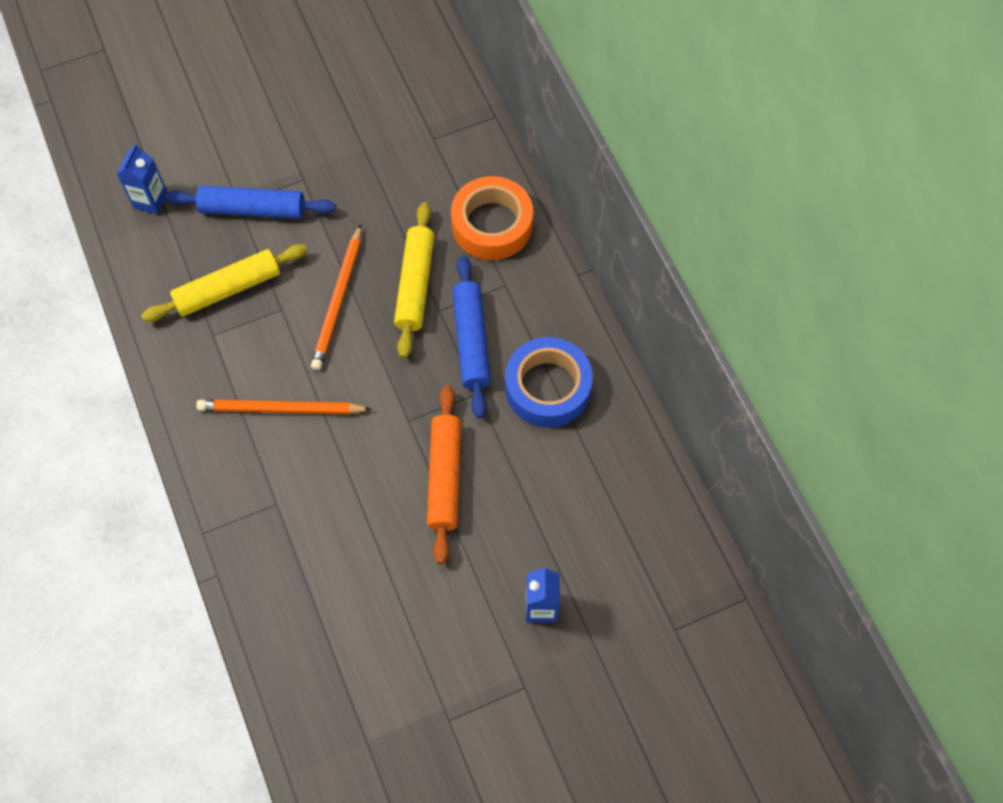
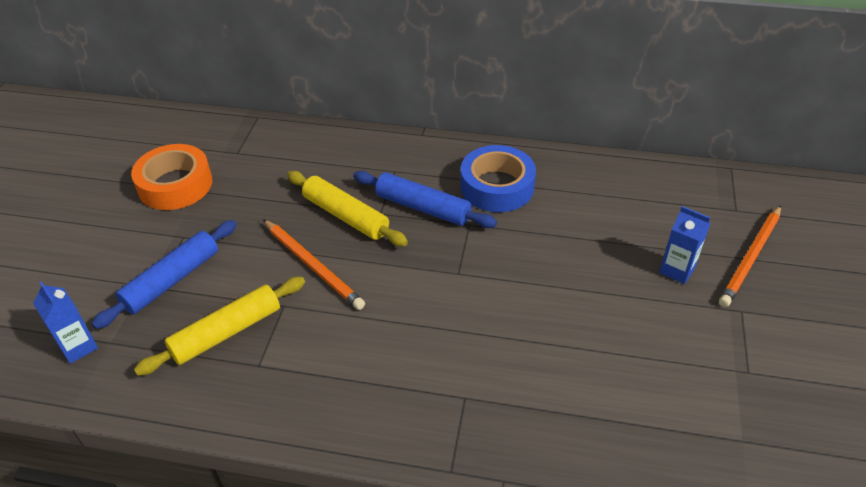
camera: 55 degrees left, 20 degrees down
yellow rolling pin [141,244,308,322] -> yellow rolling pin turned 45 degrees clockwise [134,277,305,376]
orange pencil [196,399,371,414] -> orange pencil moved to [719,205,781,307]
orange rolling pin [427,385,461,564] -> none
orange tape [451,176,533,260] -> orange tape moved to [131,144,212,210]

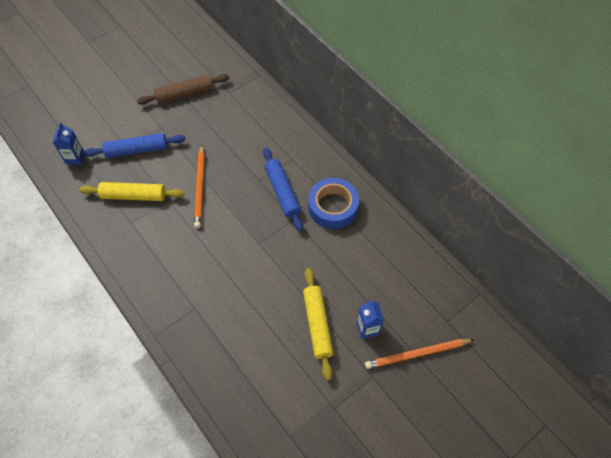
camera: 40 degrees right, 15 degrees up
orange tape [131,144,212,210] -> brown rolling pin [137,74,229,105]
yellow rolling pin [287,171,408,246] -> yellow rolling pin moved to [303,268,334,380]

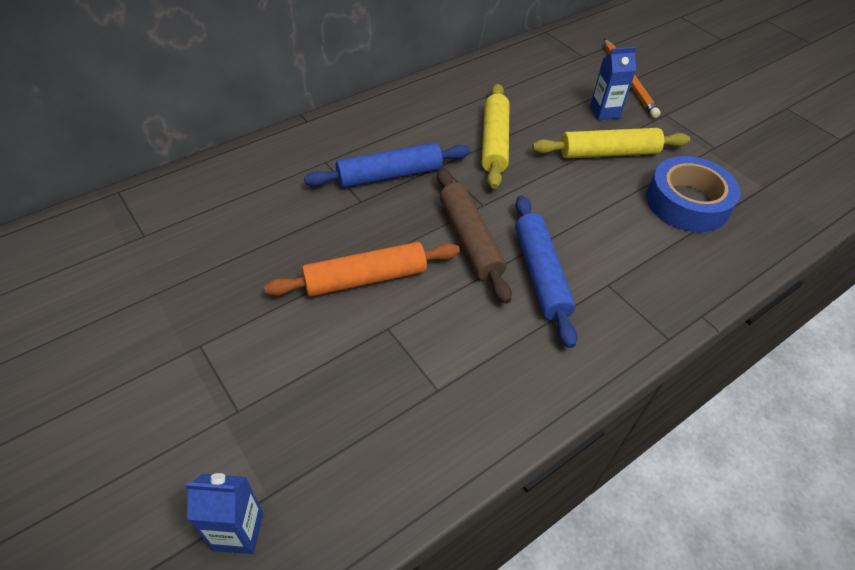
camera: 90 degrees left, 10 degrees down
yellow rolling pin [79,182,184,201] -> yellow rolling pin moved to [482,84,510,189]
blue rolling pin [84,133,185,158] -> blue rolling pin moved to [515,195,577,348]
brown rolling pin [137,74,229,105] -> brown rolling pin moved to [437,168,512,304]
orange pencil [194,145,204,228] -> orange rolling pin [264,242,460,297]
blue tape [308,178,359,229] -> blue tape moved to [646,156,741,232]

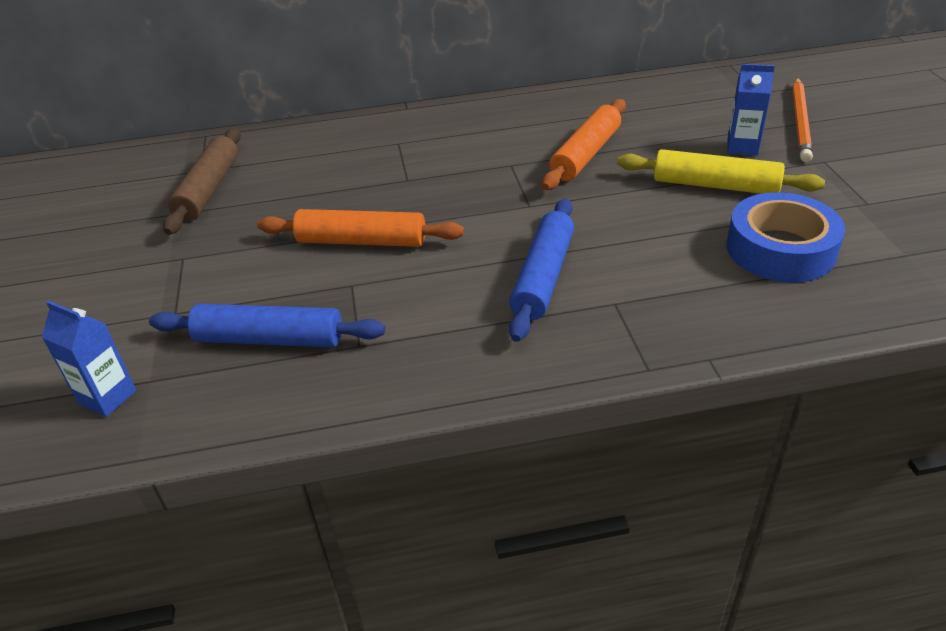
camera: 30 degrees right, 10 degrees down
blue rolling pin [304,143,470,188] -> blue rolling pin moved to [149,304,385,347]
brown rolling pin [437,168,512,304] -> brown rolling pin moved to [163,128,241,235]
yellow rolling pin [482,84,510,189] -> orange rolling pin [542,99,626,190]

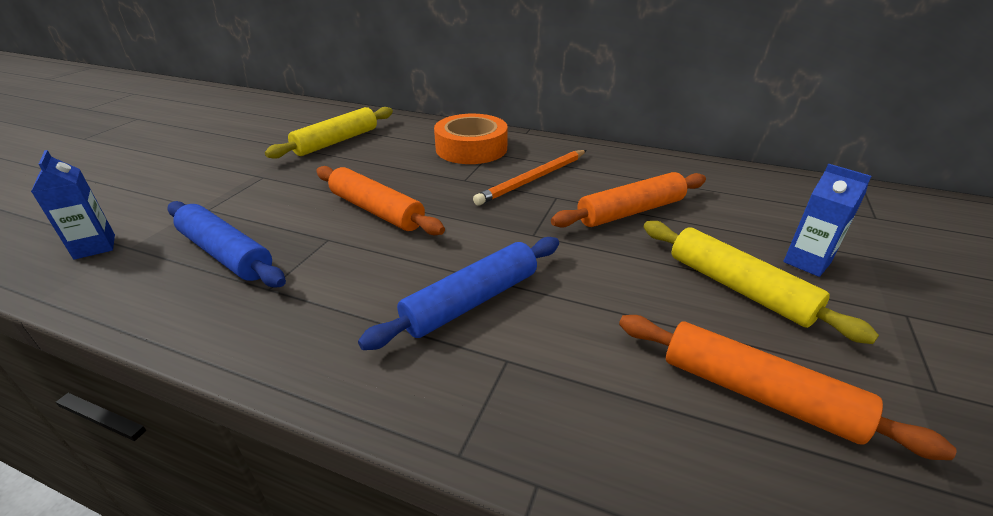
camera: 30 degrees right, 5 degrees down
brown rolling pin [163,128,241,235] -> yellow rolling pin [265,107,393,159]
blue tape [727,192,845,282] -> orange rolling pin [619,315,956,460]
orange pencil [792,78,813,162] -> orange pencil moved to [473,150,587,206]
none -> orange tape [434,114,508,164]

